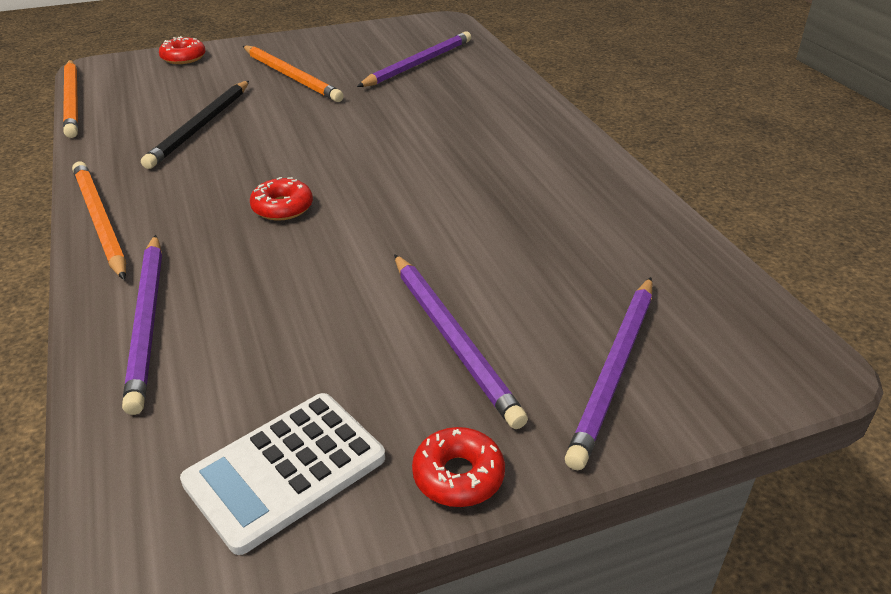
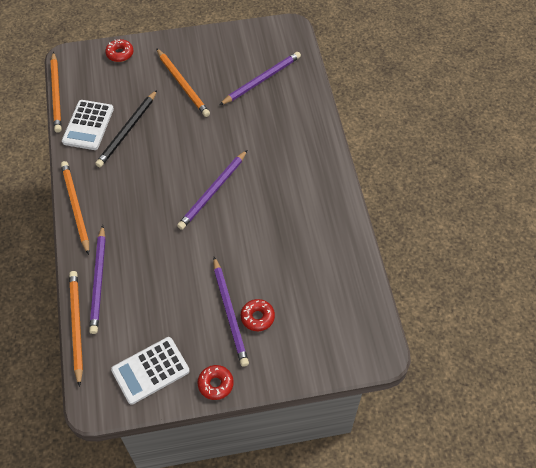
camera: 10 degrees right, 20 degrees up
red donut [250,177,313,221] -> red donut moved to [241,299,275,331]
purple pencil [565,277,652,470] -> purple pencil moved to [177,150,247,230]
none -> white calculator [62,100,114,150]
none -> orange pencil [69,271,83,387]

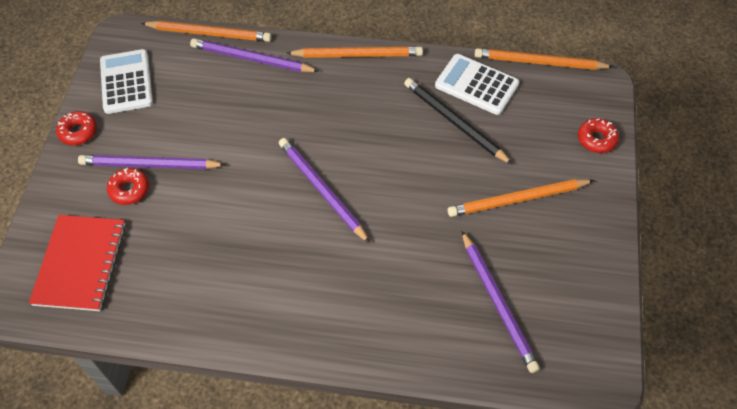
camera: 110 degrees right, 0 degrees up
none -> red notebook [29,215,126,311]

